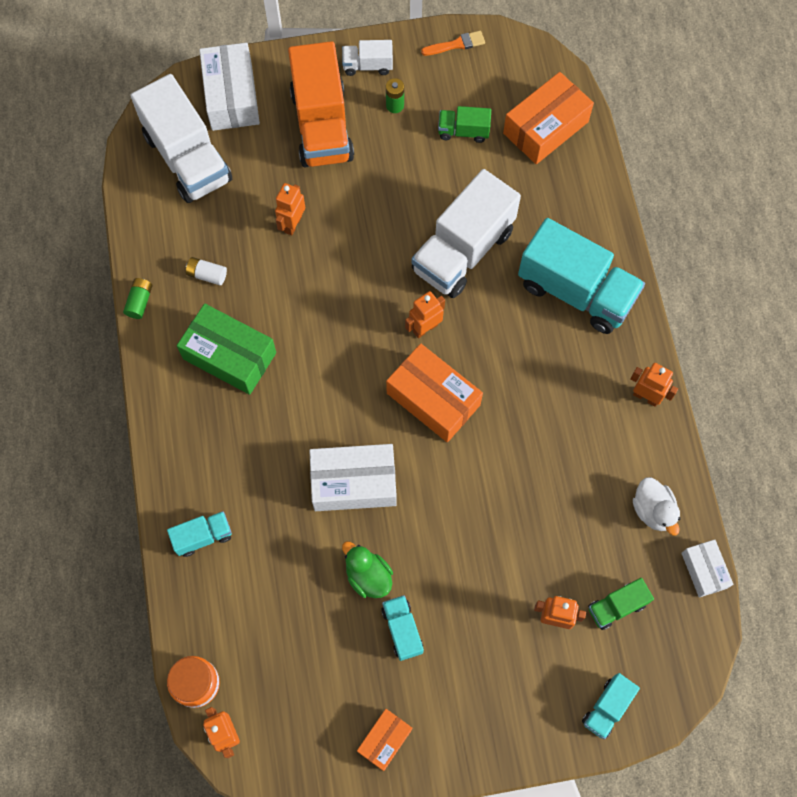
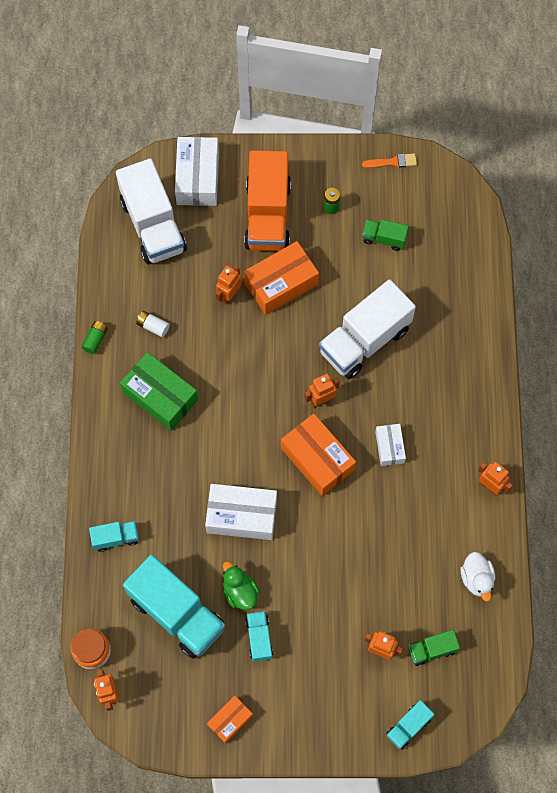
camera: 10 degrees right, 0 degrees up
white truck [342,40,393,76] -> none
orange box [503,72,594,164] -> orange box moved to [244,241,319,315]
turquoise truck [518,218,645,334] -> turquoise truck moved to [123,555,226,659]
white box [681,540,734,598] -> white box moved to [375,424,406,466]

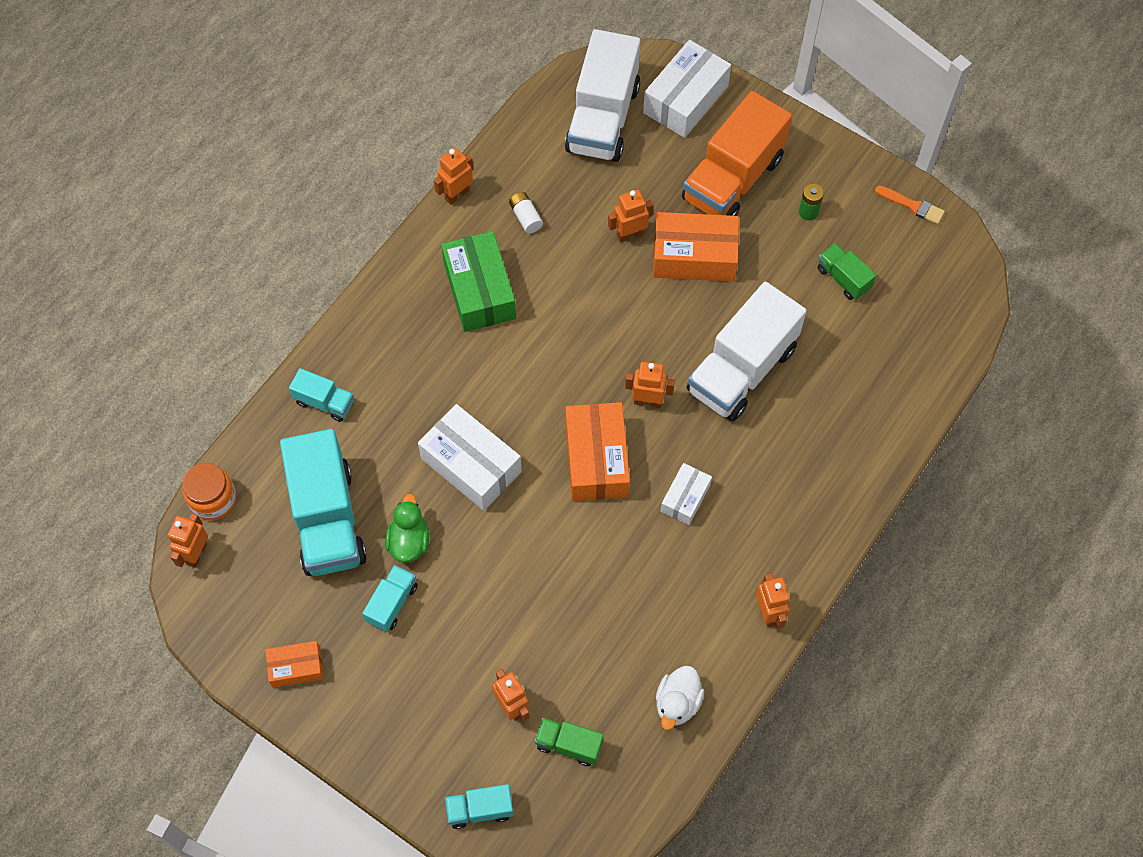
camera: 35 degrees right, 5 degrees down
green battery [81,321,108,354] -> orange robot [434,147,473,205]
white truck [319,279,416,379] -> white truck turned 45 degrees counterclockwise [687,282,807,421]

